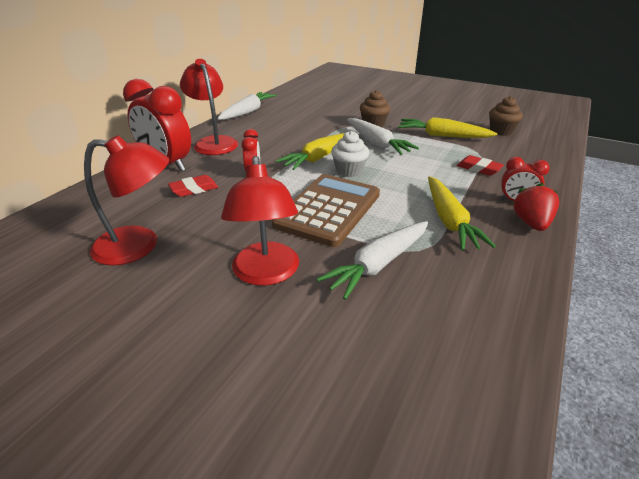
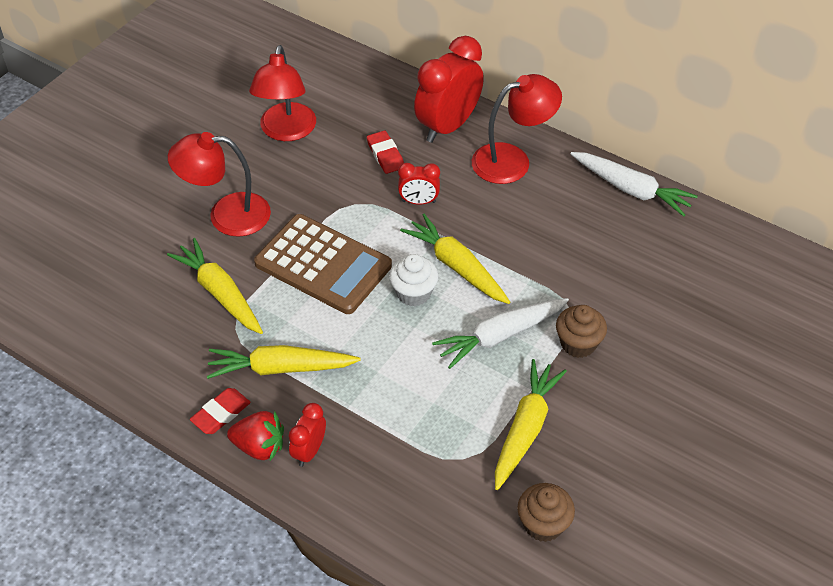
camera: 95 degrees right, 15 degrees up
white carrot [317,221,428,300] -> yellow carrot [167,238,263,334]
red eraser [457,155,504,176] -> red eraser moved to [190,388,251,434]

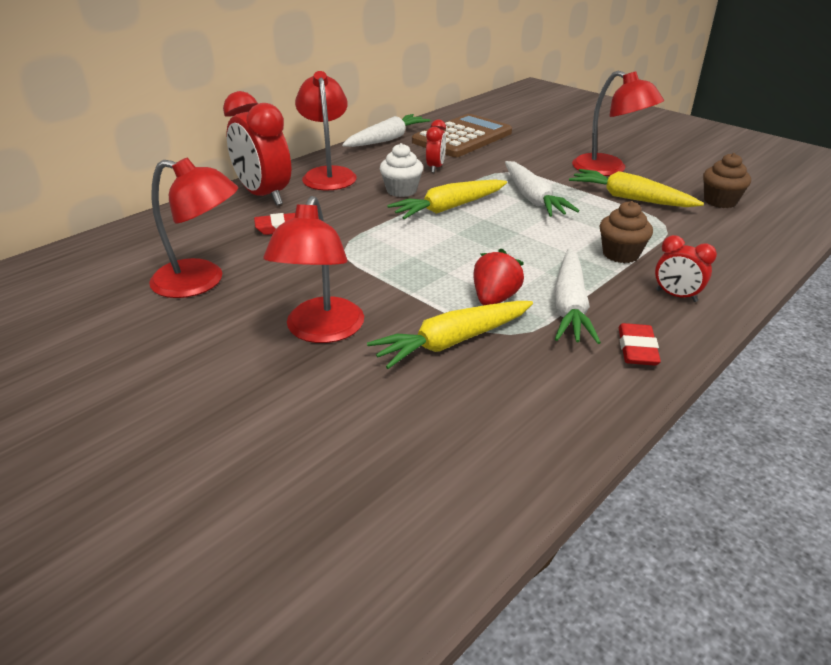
camera: 80 degrees left, 15 degrees down
red eraser [190,388,251,434] -> red eraser turned 45 degrees clockwise [619,323,661,366]
yellow carrot [207,345,361,379] -> white carrot [554,248,601,344]
red strawberry [227,411,284,461] -> red strawberry moved to [473,248,524,305]
brown calculator [254,214,392,314] -> brown calculator moved to [412,114,512,157]
white cupcake [389,254,439,306] -> white cupcake moved to [380,143,423,197]
red clock [398,163,440,205] -> red clock moved to [426,120,446,173]
brown cupcake [556,305,607,358] -> brown cupcake moved to [600,201,653,263]
none -> red lamp [572,71,664,176]

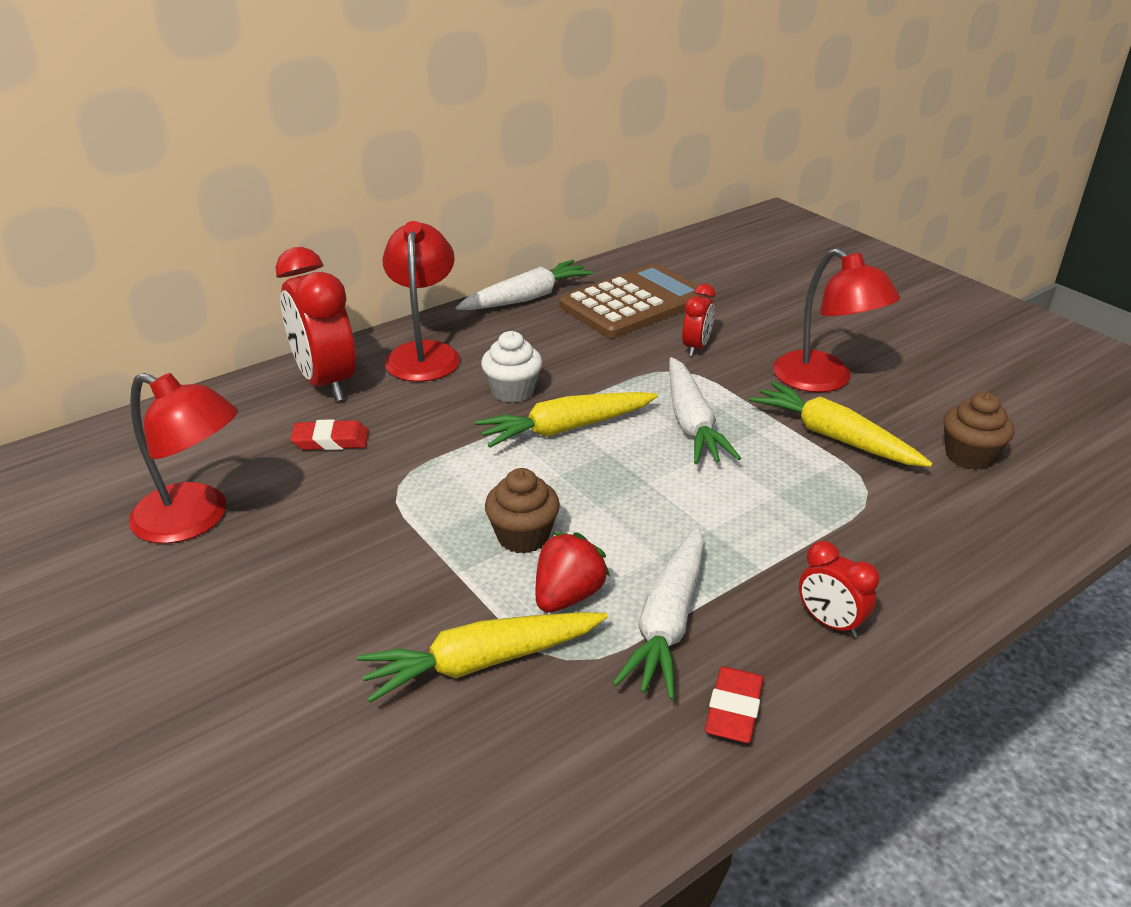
camera: 10 degrees right, 0 degrees up
red lamp [263,196,364,343] -> none
red clock [426,120,446,173] -> red clock moved to [682,284,715,356]
brown cupcake [600,201,653,263] -> brown cupcake moved to [485,468,560,554]

